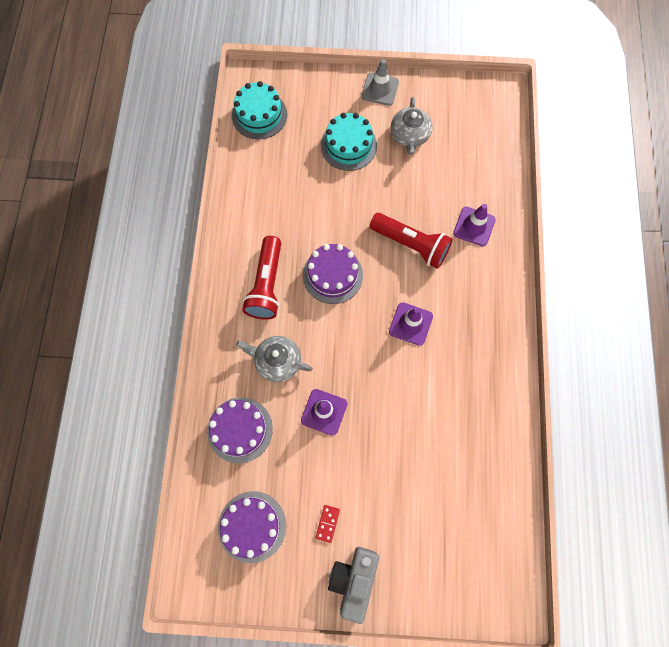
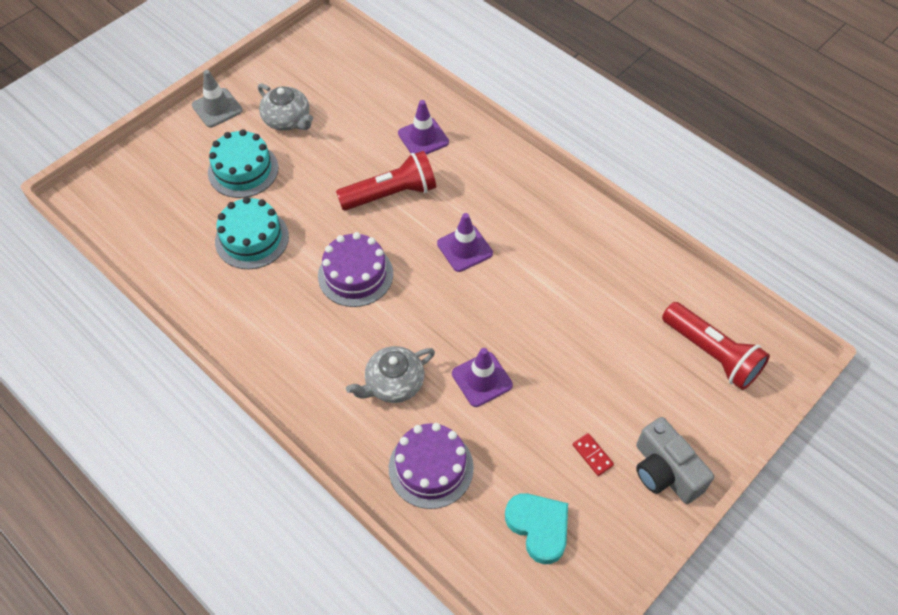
camera: 50 degrees left, 15 degrees down
purple cake [218,491,286,563] -> turquoise heart [505,493,568,564]
turquoise cake [232,81,287,139] -> turquoise cake moved to [215,197,289,269]
red flashlight [242,236,281,320] -> red flashlight moved to [662,302,770,390]

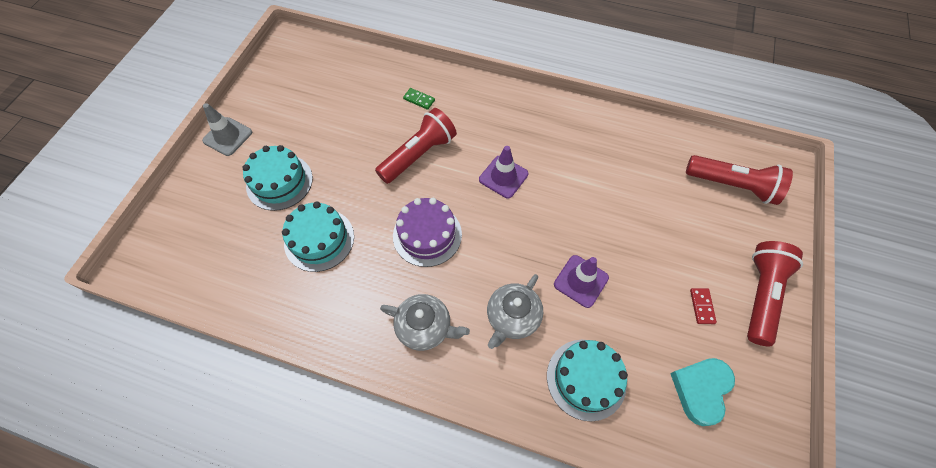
camera: 25 degrees left, 5 degrees up
grey teapot [258,83,313,131] -> grey teapot moved to [380,294,470,351]
purple cake [389,423,474,509] -> turquoise cake [547,340,628,421]
purple traffic cone [398,100,449,154] -> green domino [403,88,435,110]
turquoise heart [505,493,568,564] -> turquoise heart turned 90 degrees counterclockwise [670,358,735,426]
red domino [573,433,614,476] -> red domino turned 60 degrees clockwise [690,288,717,324]
grey camera [636,417,714,504] -> red flashlight [747,241,803,346]

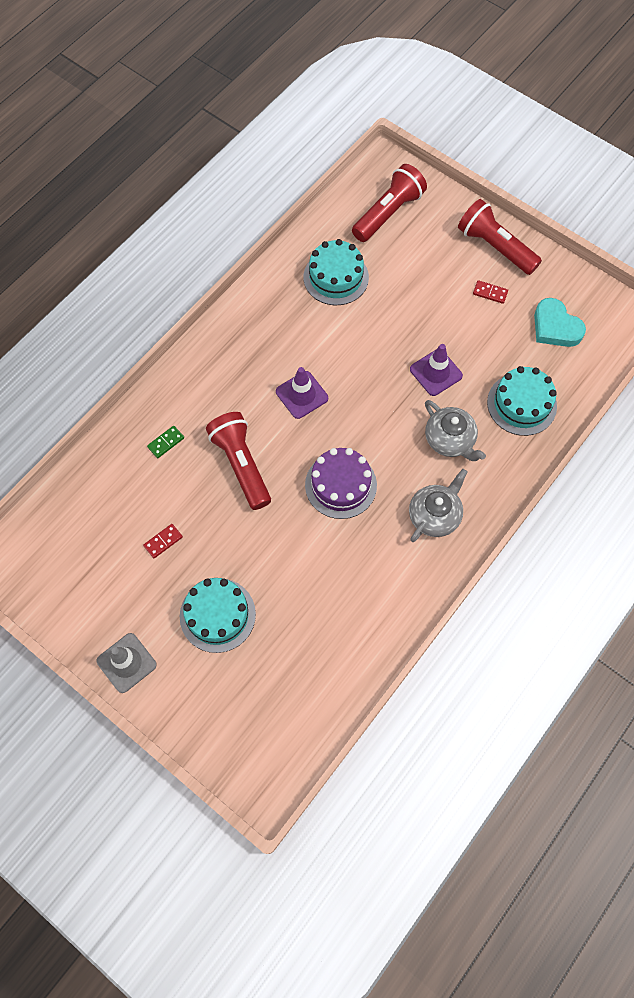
camera: 70 degrees left, 5 degrees up
turquoise cake [282,201,354,272] -> turquoise cake moved to [304,239,369,305]
none -> red domino [143,524,183,558]

